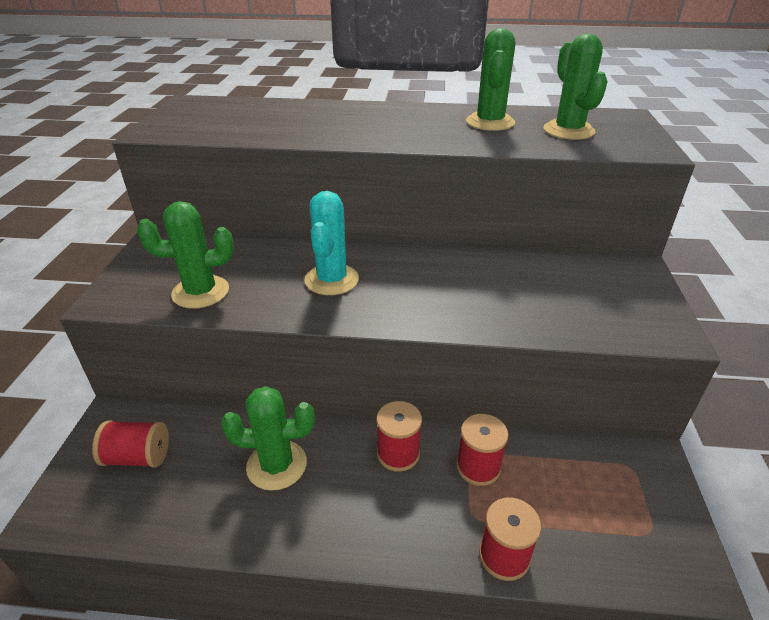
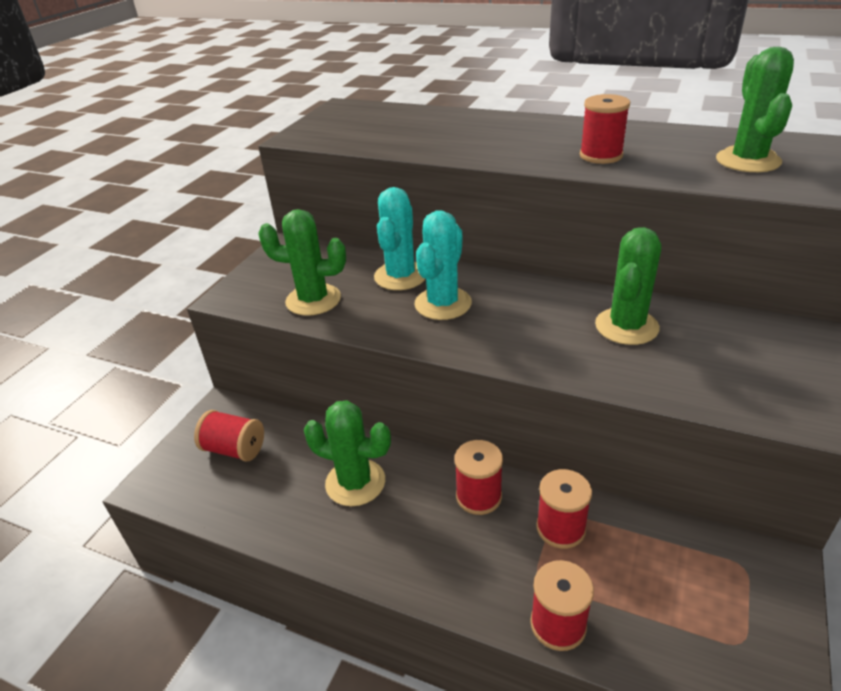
camera: 20 degrees right, 0 degrees up
green cactus [466,28,515,131] -> green cactus moved to [595,227,661,345]
none -> turquoise cactus [374,187,425,290]
none -> red spool [580,94,630,164]

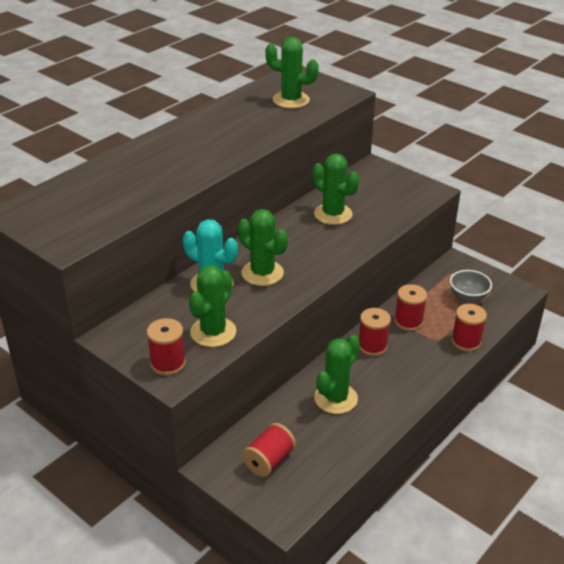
camera: 75 degrees left, 0 degrees up
turquoise cactus [415,210,472,320] -> green cactus [238,209,288,286]
red spool [580,94,630,164] -> red spool moved to [147,318,186,375]
none -> grey bowl [450,270,492,303]

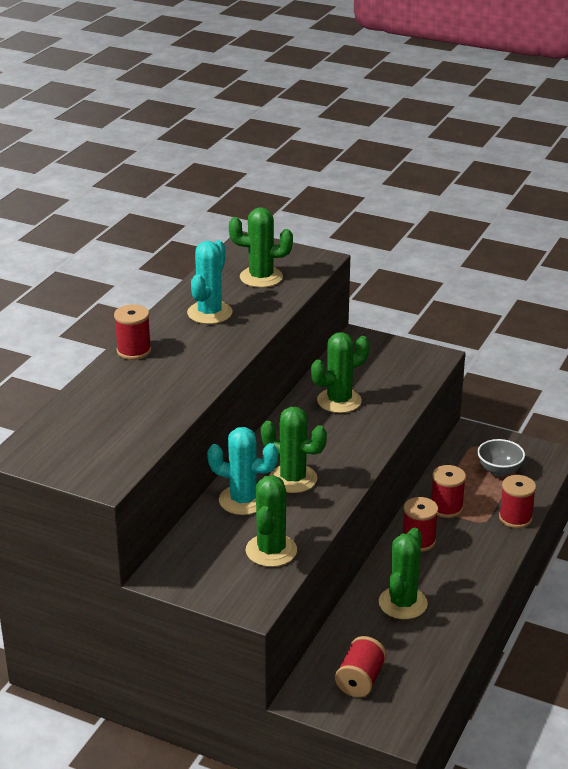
camera: 15 degrees left, 5 degrees down
red spool [147,318,186,375] -> red spool moved to [114,304,151,360]
green cactus [312,154,359,225] -> green cactus turned 60 degrees counterclockwise [311,332,369,413]
none -> turquoise cactus [187,240,232,324]

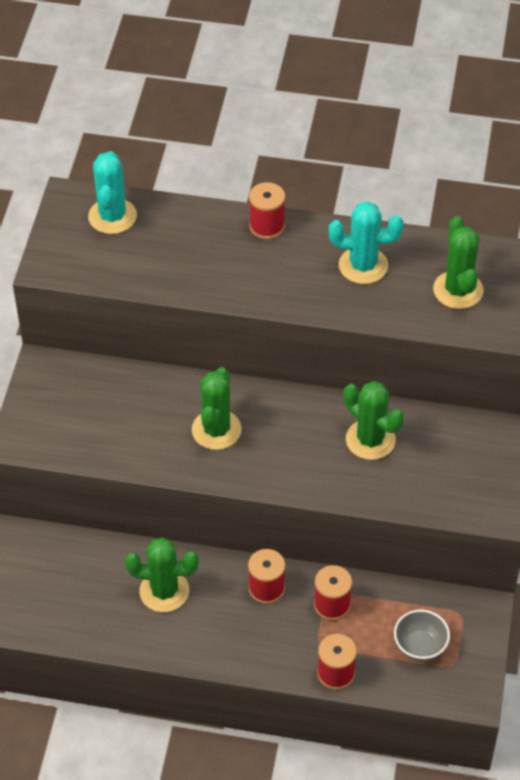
camera: 75 degrees right, 20 degrees up
turquoise cactus [207,427,278,515] -> turquoise cactus moved to [88,151,137,234]
green cactus [246,475,297,567] -> none
red spool [335,636,387,697] -> none

